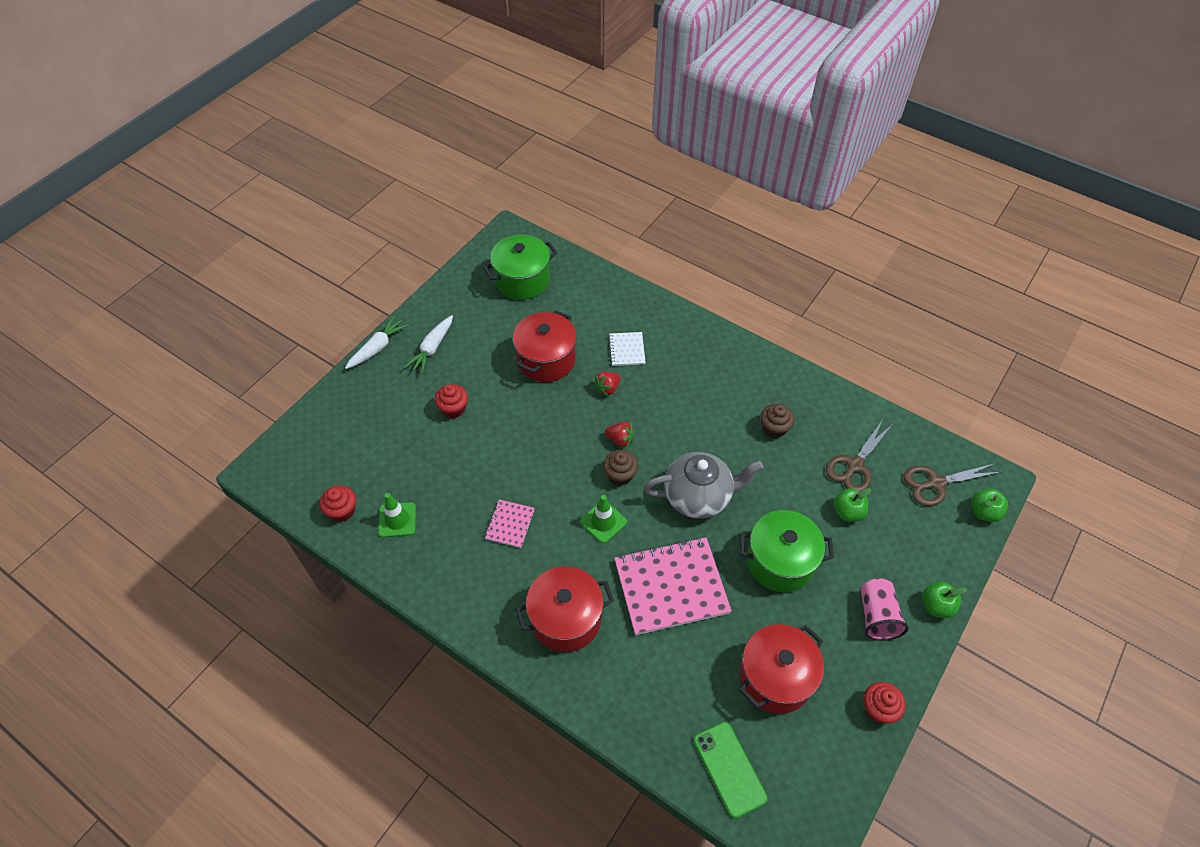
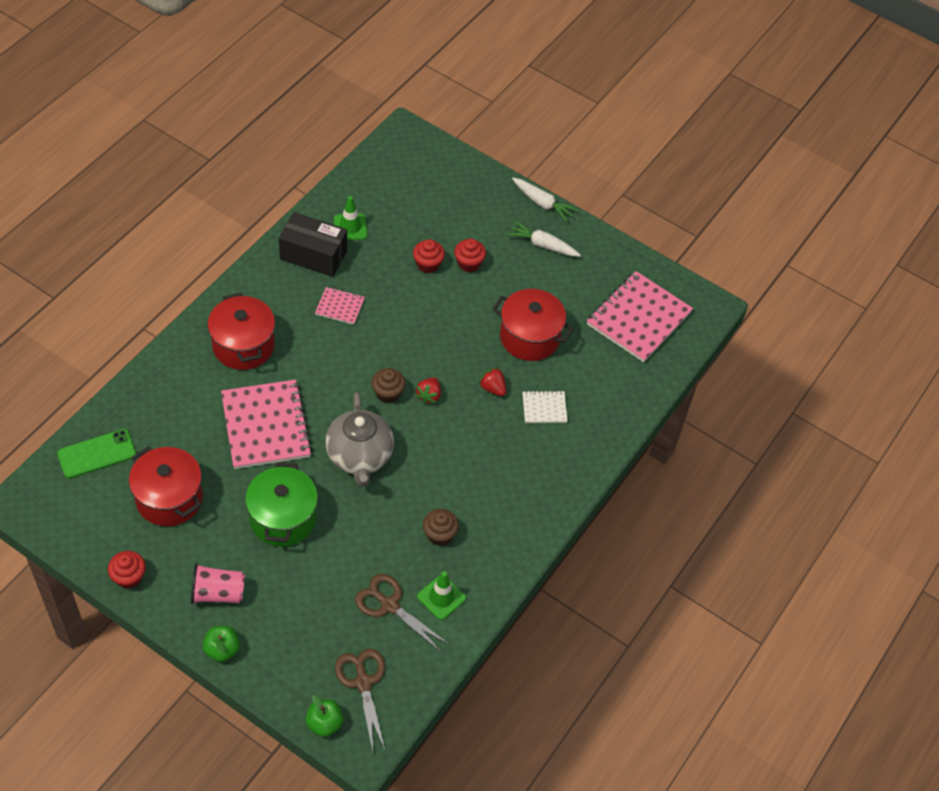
camera: 85 degrees right, 0 degrees up
red cupcake [320,485,356,522] -> red cupcake moved to [413,239,445,273]
green pot [483,235,557,300] -> pink notebook [587,271,693,363]
green traffic cone [580,495,627,543] -> green traffic cone moved to [417,571,466,620]
green apple [833,488,871,522] -> none
none -> black box [279,212,347,277]

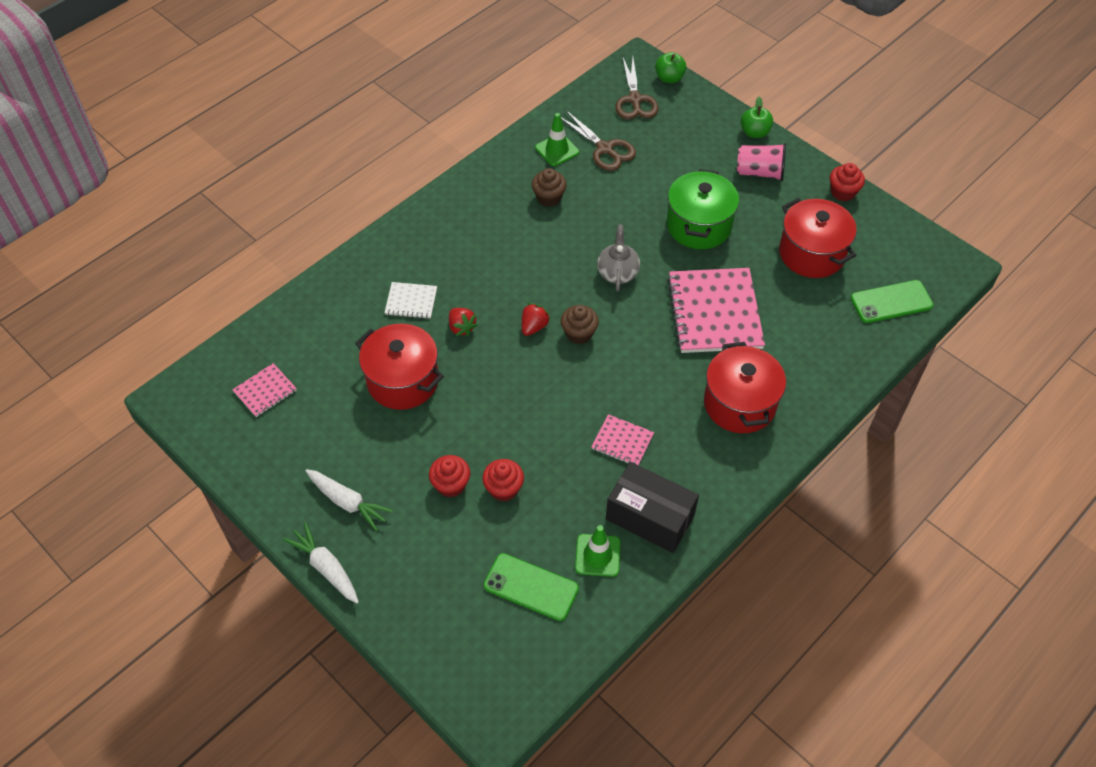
camera: 165 degrees left, 0 degrees up
grey teapot [325,392,394,487] -> grey teapot [597,225,640,291], size x0.60
pink notebook [587,271,693,363] -> pink notebook [232,363,297,417], size x0.48
none -> green phone [484,553,579,621]

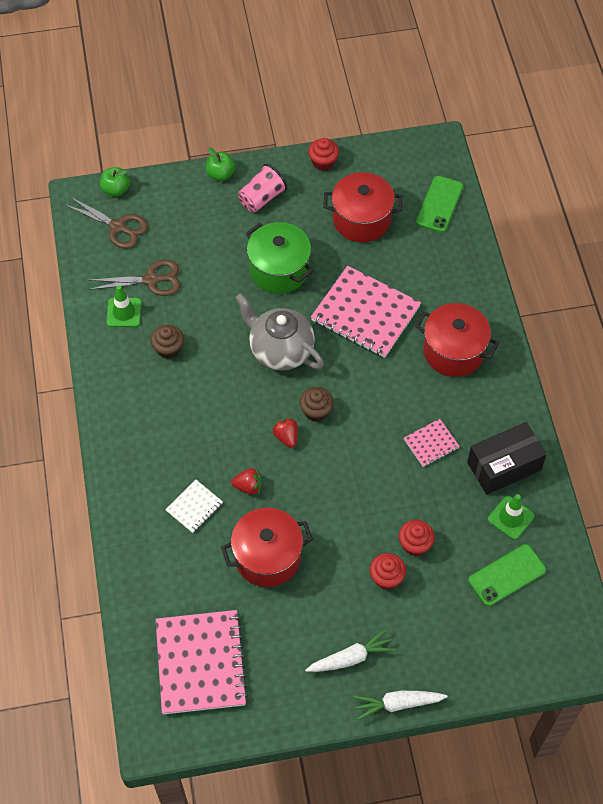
camera: 55 degrees left, 5 degrees up
pink notebook [232,363,297,417] -> pink notebook [156,610,248,714], size x2.08
grey teapot [597,225,640,291] -> grey teapot [235,293,324,371], size x1.66

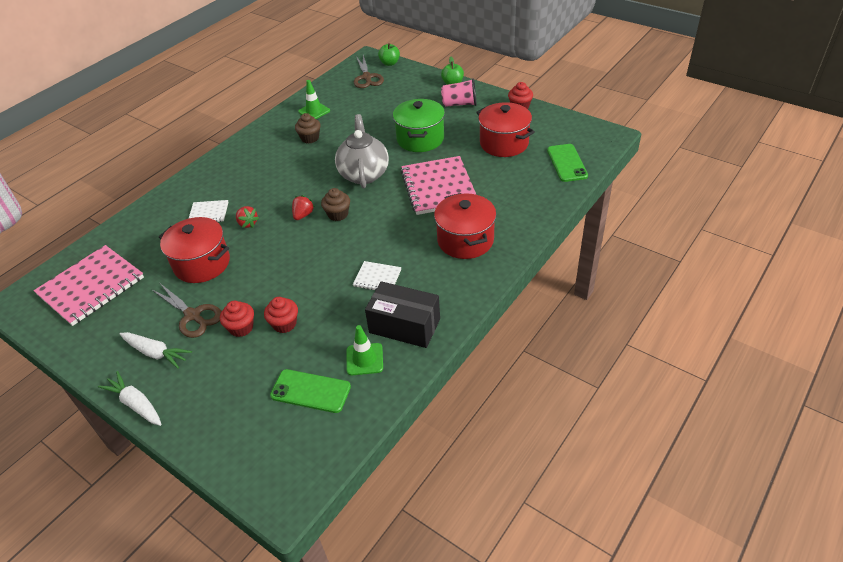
camera: 50 degrees right, 15 degrees down
brown scissors [88,260,181,296] -> brown scissors moved to [151,283,221,338]
pink notebook [404,419,460,467] -> white notebook [353,261,402,291]
green phone [416,176,463,232] -> green phone turned 75 degrees counterclockwise [547,144,588,182]

